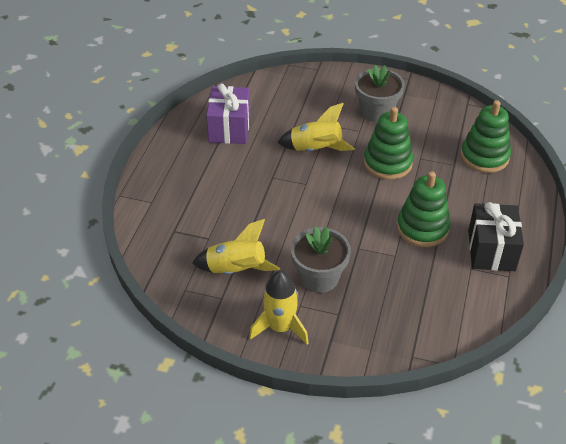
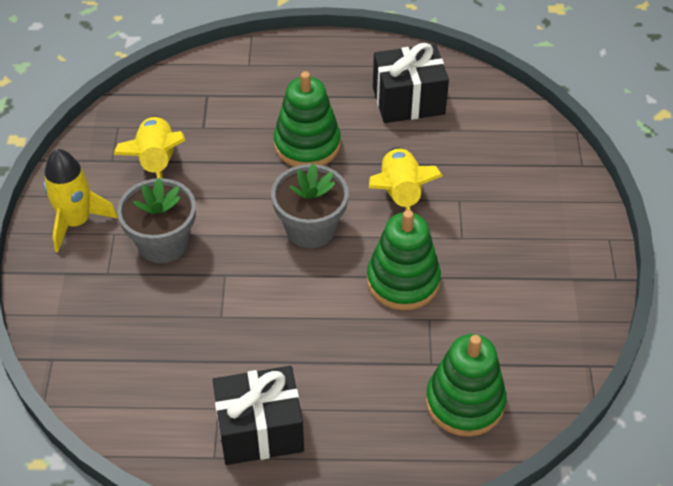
camera: 75 degrees right, 5 degrees up
purple gift [206,84,251,144] -> black gift [373,43,449,123]
grey flower pot [355,65,405,122] -> grey flower pot moved to [271,163,349,248]
green stacking toy [397,171,451,247] -> green stacking toy moved to [274,71,341,167]

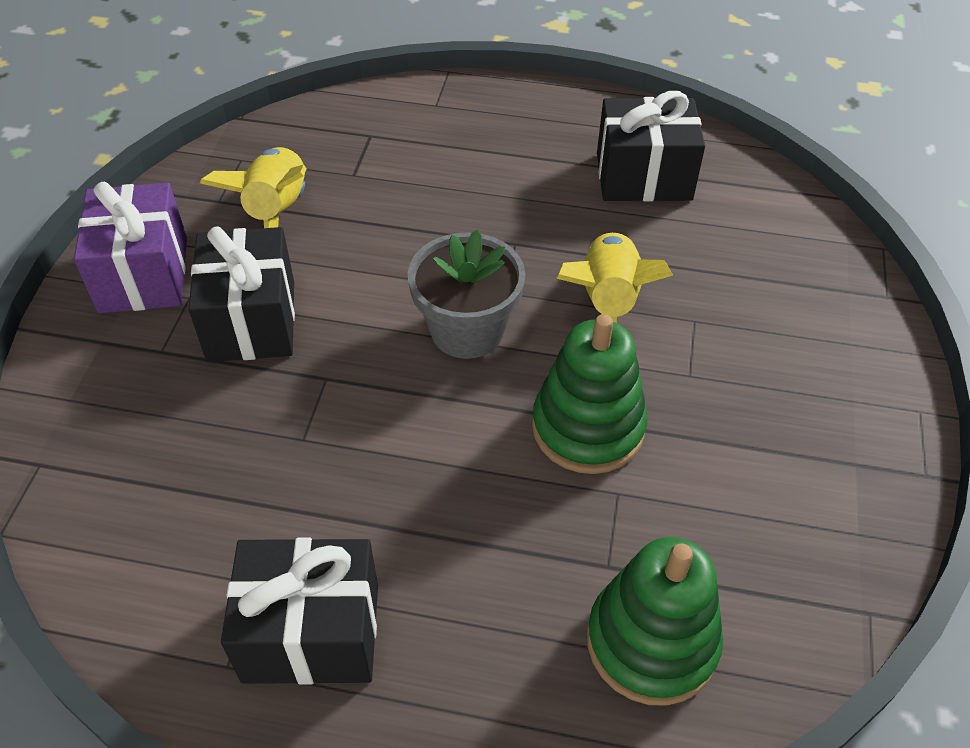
camera: 10 degrees right, 0 degrees up
yellow rocket [44,149,118,252] -> purple gift [74,181,187,313]
grey flower pot [117,178,196,263] -> black gift [188,226,295,362]
green stacking toy [274,71,341,167] -> none

